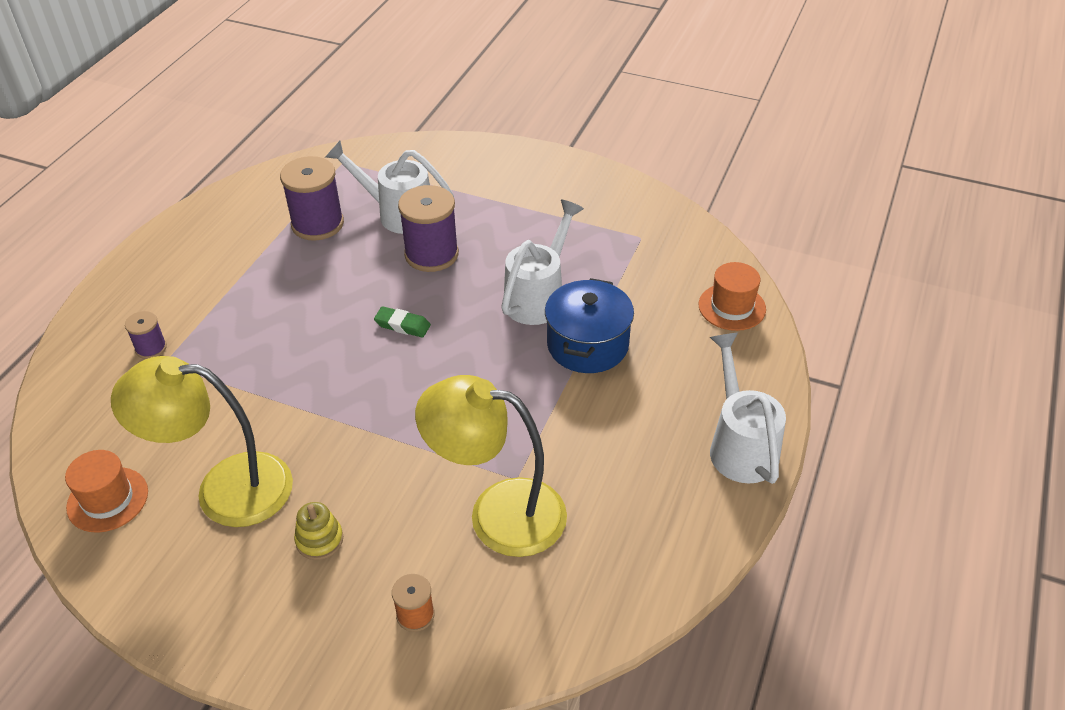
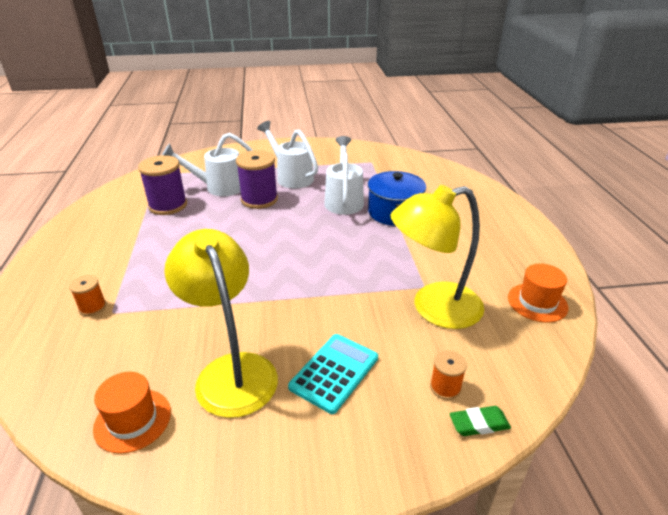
camera: 30 degrees left, 10 degrees down
yellow lamp [111,356,293,527] -> yellow lamp turned 90 degrees clockwise [164,229,278,418]
purple spool [125,311,167,359] -> orange spool [69,275,106,316]
yellow stacking toy [294,502,343,560] -> turquoise calculator [288,334,378,414]
green eraser [374,306,431,337] -> green eraser moved to [450,406,511,436]
orange hat [699,262,766,331] -> orange hat moved to [508,264,568,323]
white watering can [710,332,786,484] -> white watering can moved to [257,121,318,189]

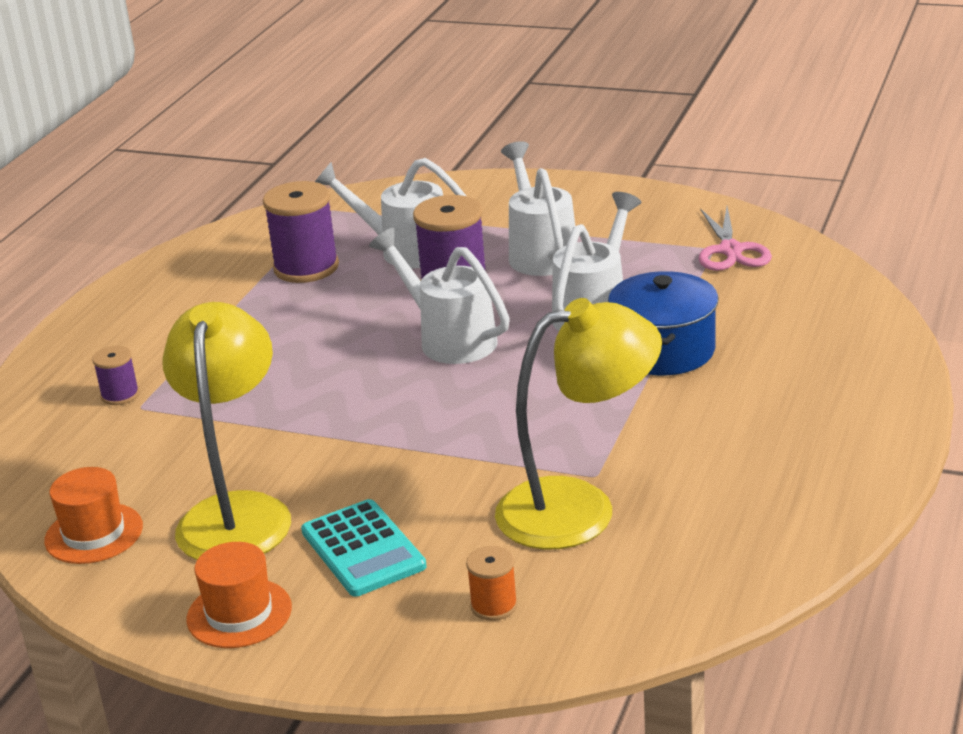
camera: 30 degrees right, 5 degrees down
orange spool [69,275,106,316] -> purple spool [92,346,139,405]
turquoise calculator [288,334,378,414] -> turquoise calculator turned 90 degrees clockwise [301,499,427,597]
yellow lamp [391,185,484,329] -> yellow lamp turned 150 degrees clockwise [495,298,662,549]
green eraser [450,406,511,436] -> none
orange hat [508,264,568,323] -> orange hat moved to [186,542,292,648]
none -> white watering can [369,228,510,364]
none -> pink scissors [699,207,772,271]

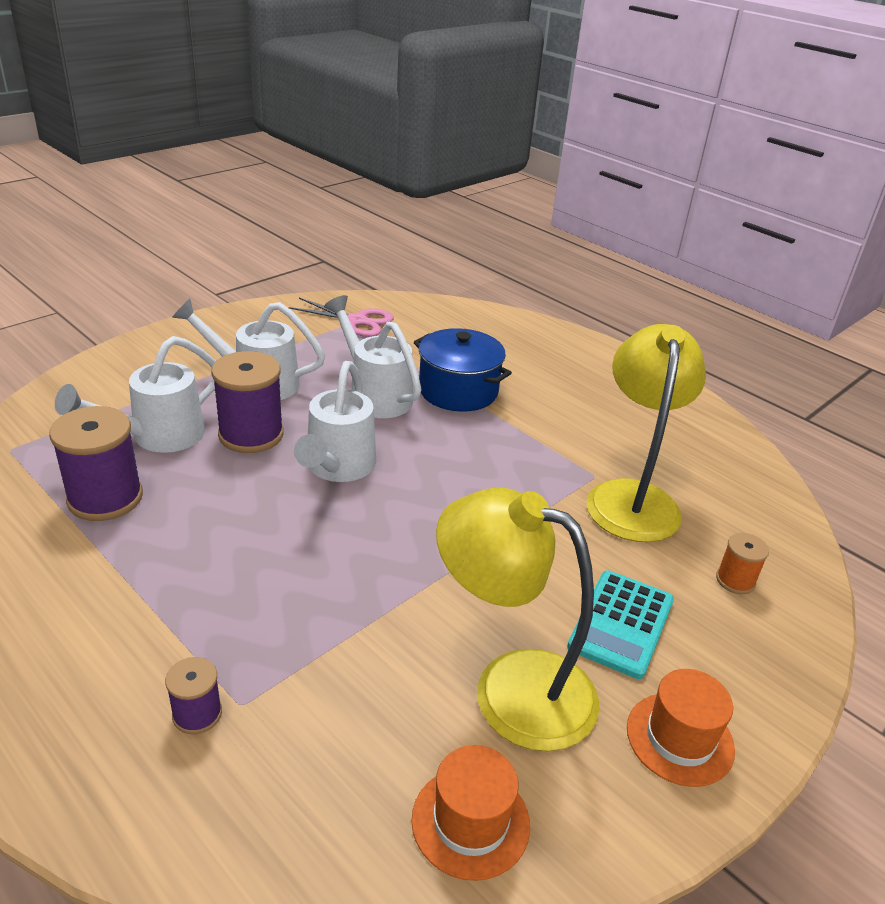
camera: 70 degrees left, 5 degrees up
turquoise calculator [301,499,427,597] -> turquoise calculator turned 120 degrees clockwise [567,570,674,679]
white watering can [369,228,510,364] -> white watering can turned 60 degrees counterclockwise [294,361,376,482]

